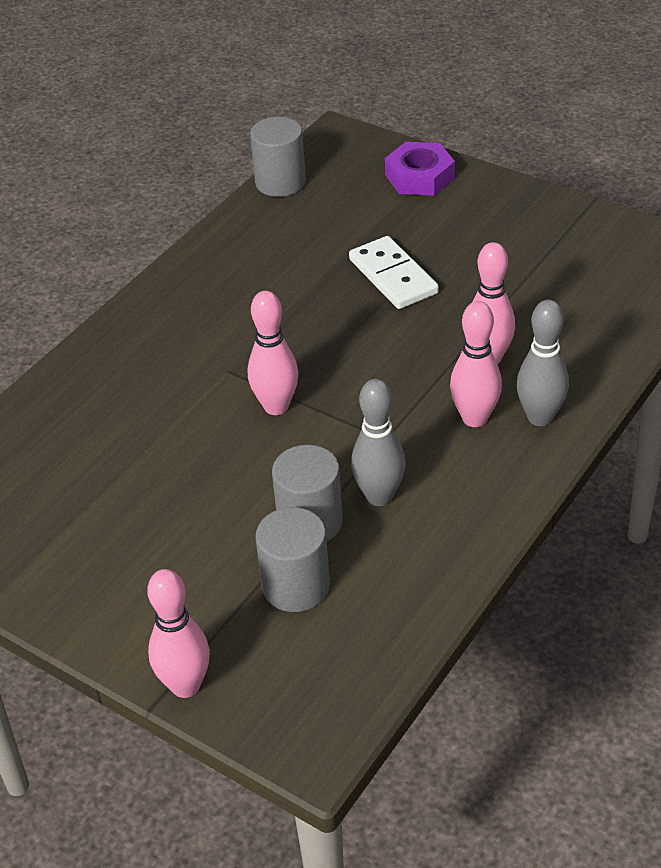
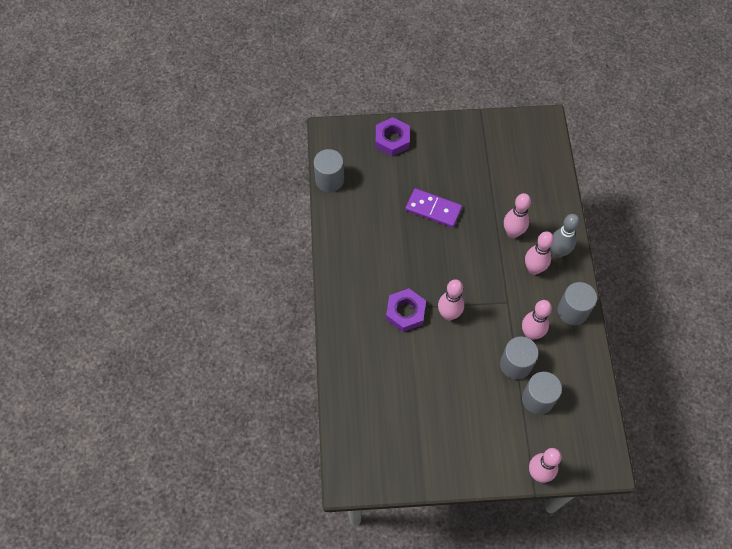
camera: 40 degrees left, 20 degrees up
white domino [349,236,439,309] -> purple domino [405,188,462,228]
grey bowling pin [351,379,406,506] -> pink bowling pin [522,300,552,340]
none -> purple nut [386,289,426,332]
none -> grey cylinder [558,282,597,325]

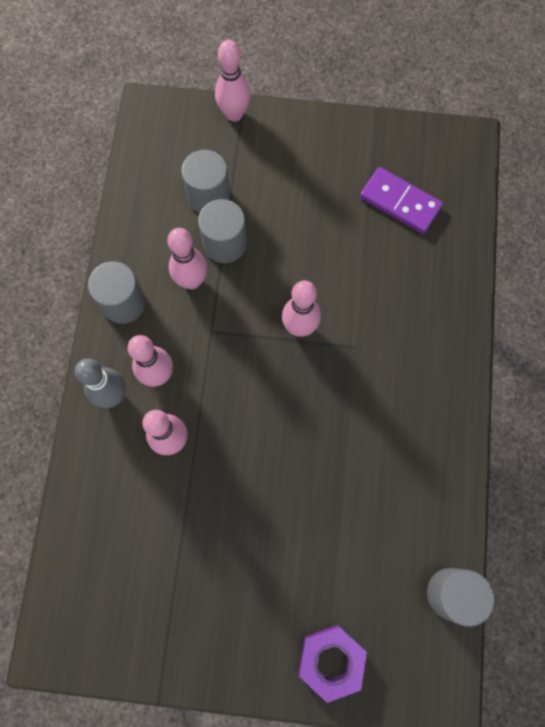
camera: 170 degrees left, 10 degrees up
purple nut [386,289,426,332] -> none
purple domino [405,188,462,228] -> purple domino moved to [360,167,443,234]

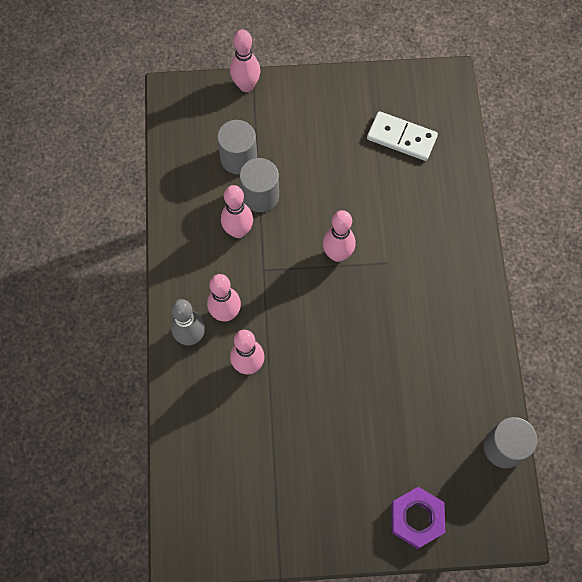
camera: 10 degrees left, 5 degrees down
grey cylinder [88,262,146,324] -> none
purple domino [360,167,443,234] -> white domino [367,111,438,161]

